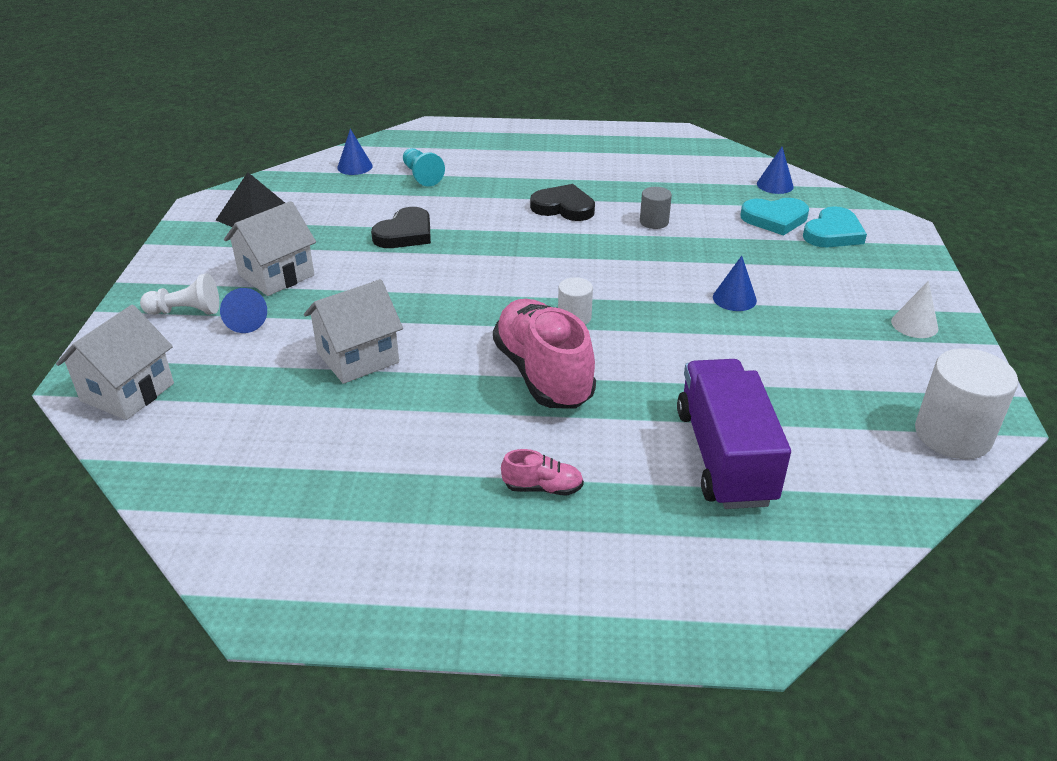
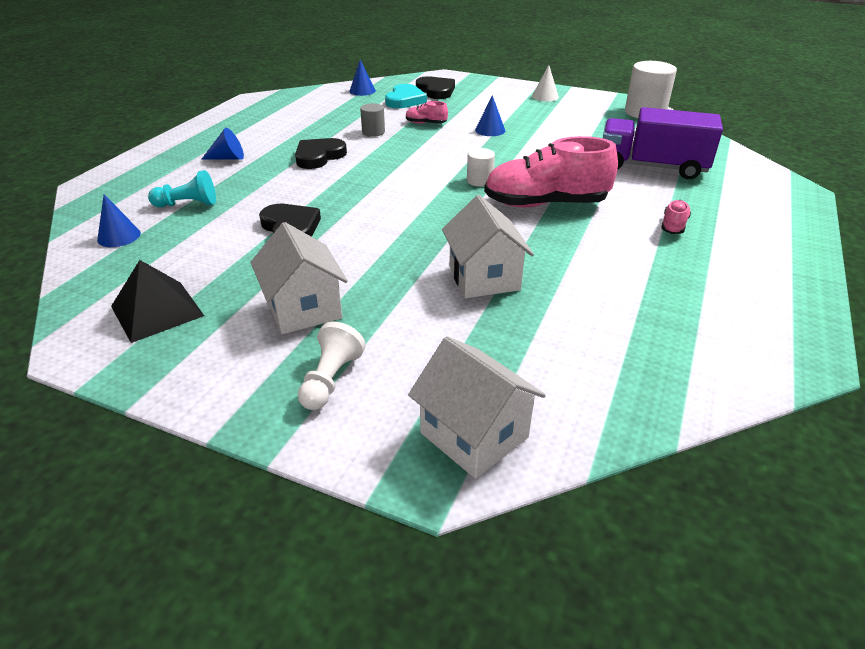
camera: 70 degrees left, 0 degrees up
blue cone [220,288,267,333] -> blue cone moved to [201,128,244,160]
turquoise heart [803,206,867,247] -> black heart [416,76,455,99]
none -> pink shoe [406,101,448,124]

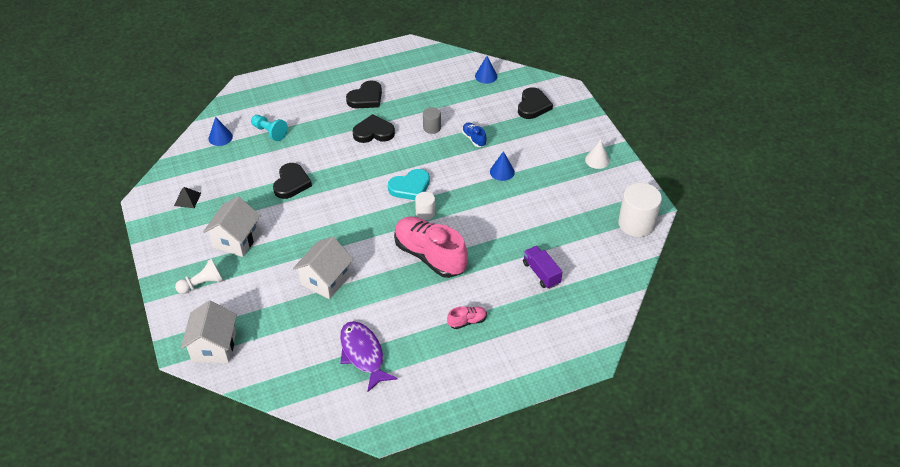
camera: 45 degrees right, 10 degrees up
black pyramid [111,260,204,343] -> black pyramid [174,187,201,208], size x0.56
blue cone [201,128,244,160] -> none
turquoise heart [385,84,427,108] -> turquoise heart moved to [388,169,430,200]
pink shoe [406,101,448,124] -> blue shoe [462,123,487,147]
purple truck [603,107,723,179] -> purple truck [523,246,562,289], size x0.54
none -> purple fish [340,321,398,392]
none -> black heart [346,80,382,109]

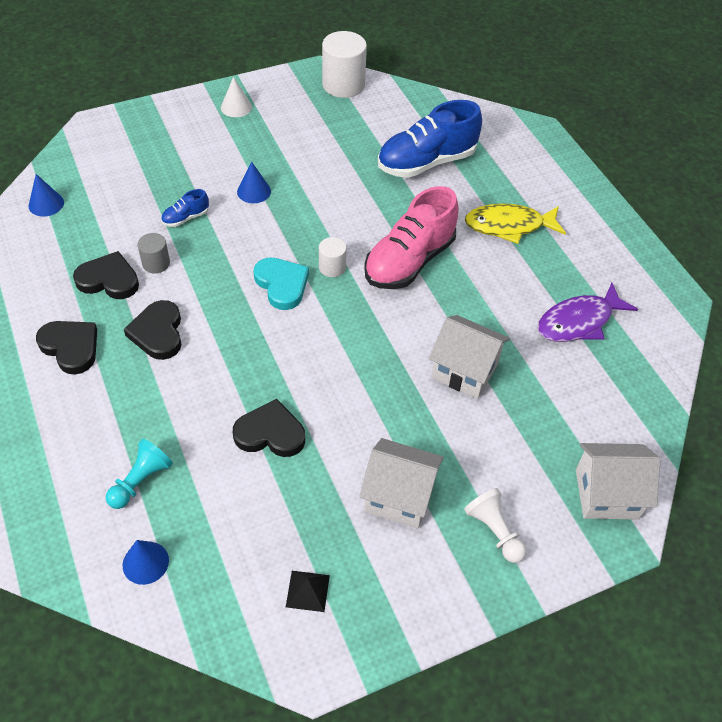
camera: 95 degrees left, 5 degrees up
pink shoe [447,306,487,329] -> yellow fish [465,203,566,244]
black heart [518,87,553,119] -> black heart moved to [73,251,139,299]
purple truck [523,246,562,289] -> blue shoe [378,100,482,178]

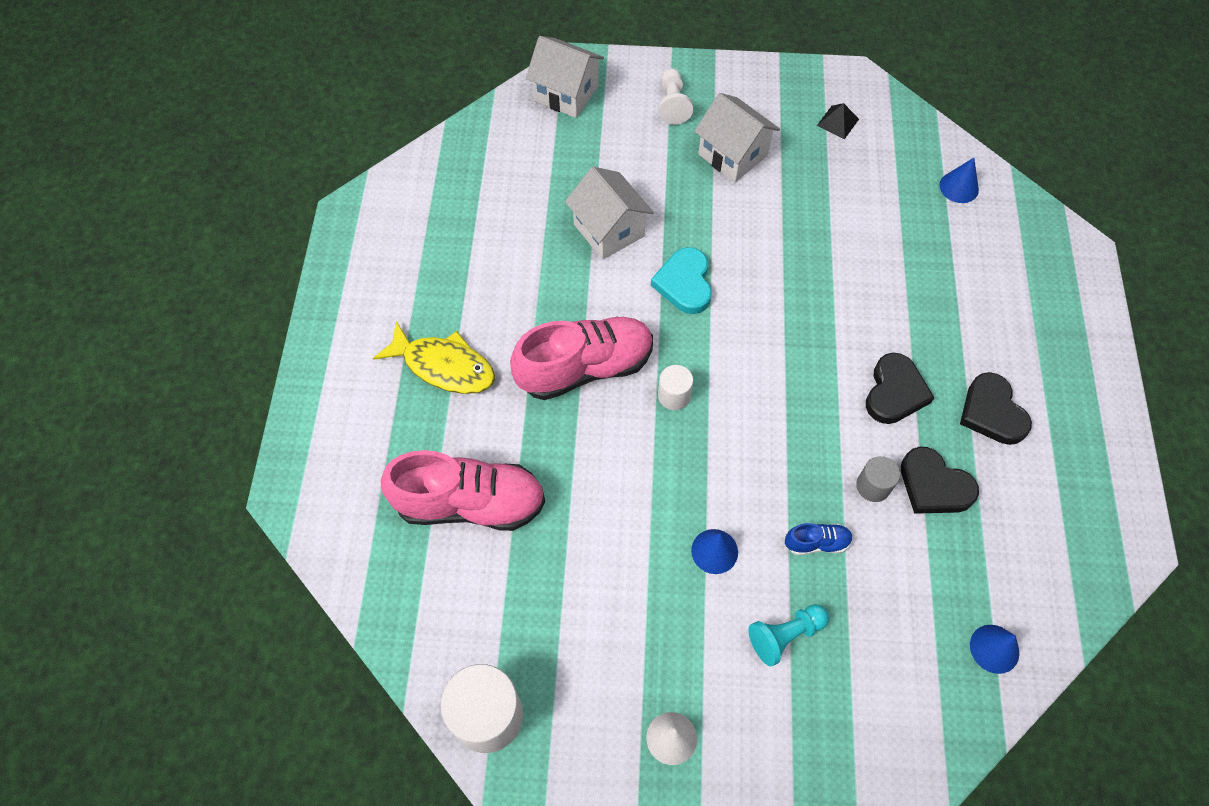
camera: 150 degrees left, 10 degrees up
turquoise pawn [106,439,173,509] -> turquoise pawn moved to [749,604,829,666]
black heart [233,399,305,457] -> none
turquoise heart [253,258,309,310] -> turquoise heart moved to [651,247,712,314]
blue shoe [378,100,482,178] -> pink shoe [381,450,545,531]
purple fish [538,283,638,342] -> none

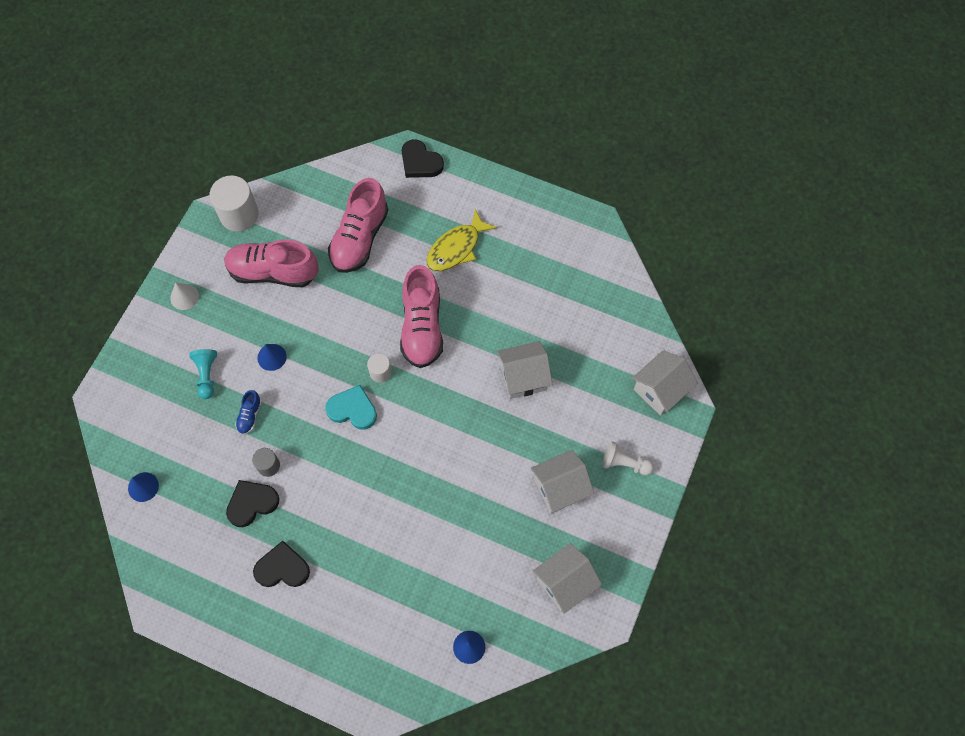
camera: 110 degrees right, 5 degrees up
turquoise heart [651,247,712,314] -> turquoise heart moved to [325,385,377,430]
black pyramid [817,103,859,139] -> white house [533,543,602,614]
black heart [866,353,934,424] -> black heart moved to [402,139,444,178]
none -> pink shoe [224,240,319,287]

